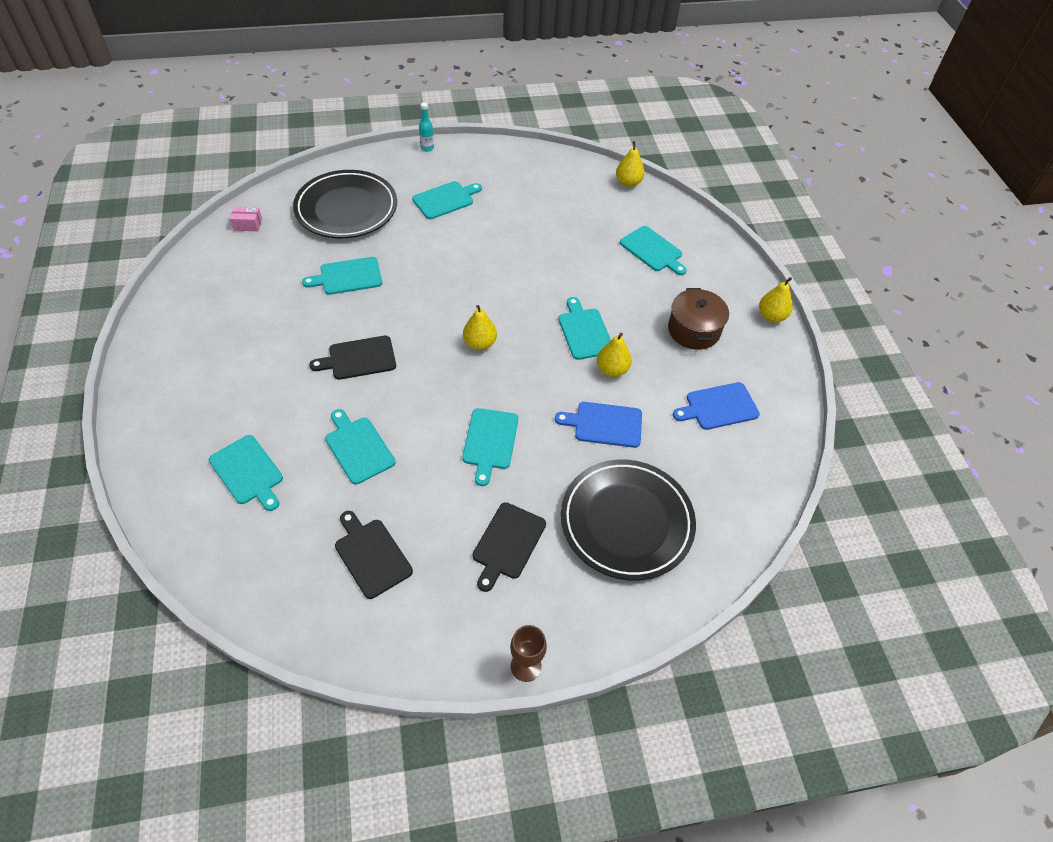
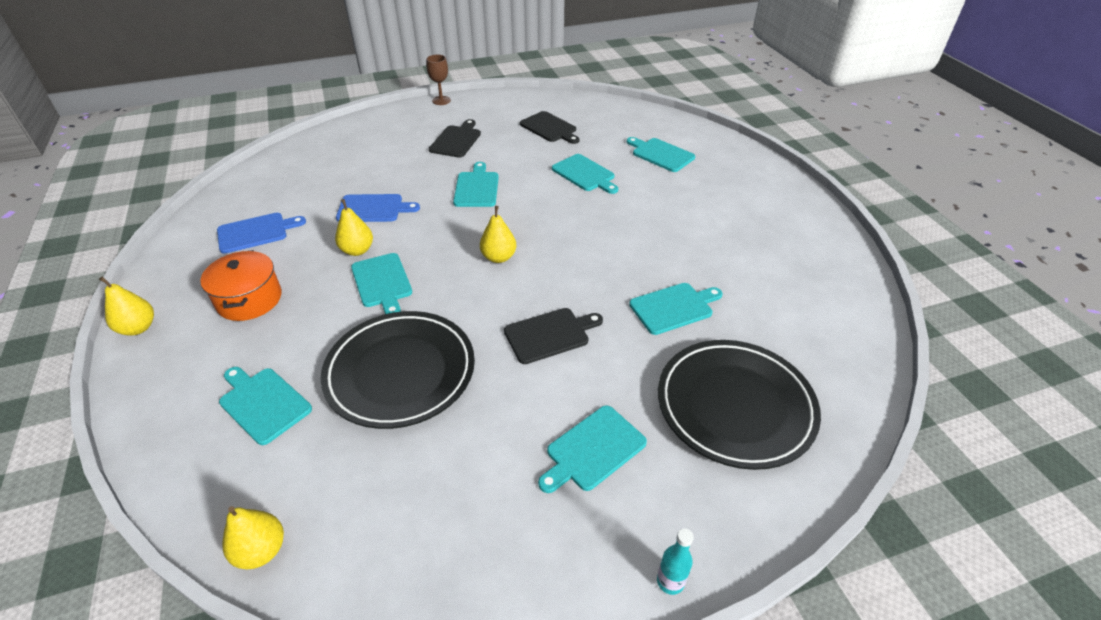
camera: 175 degrees right, 10 degrees down
pink box [230,206,262,231] -> none
black cutting board [310,336,396,380] -> black cutting board moved to [504,308,603,364]
black plate [561,460,696,580] -> black plate moved to [320,311,475,429]
brown pot [668,288,729,350] -> orange pot [200,250,281,321]

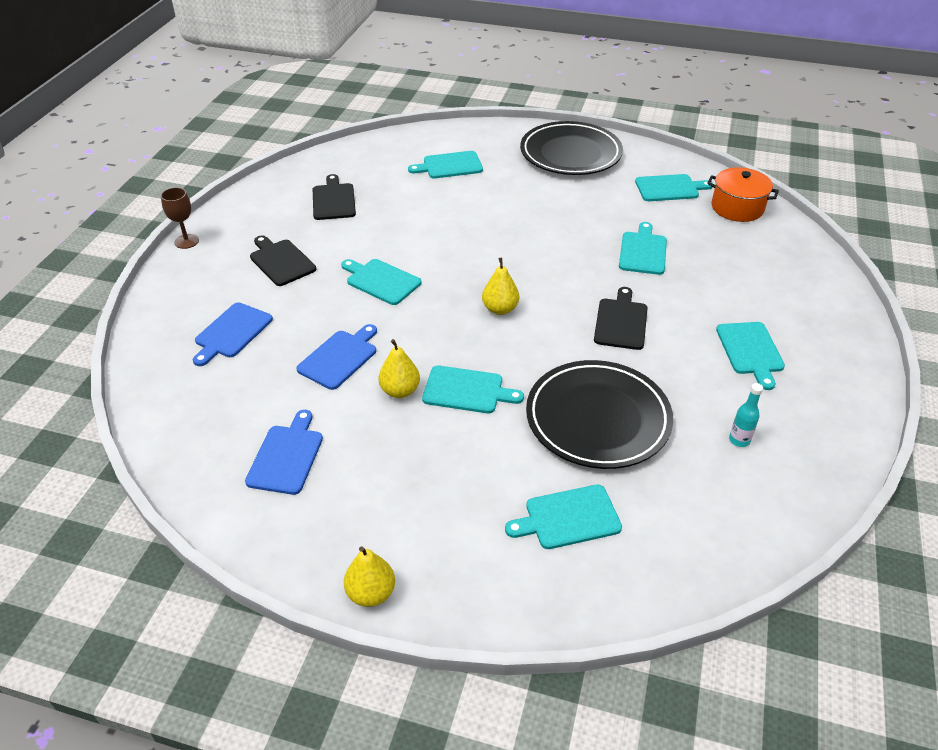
camera: 55 degrees left, 0 degrees up
orange pot [200,250,281,321] -> orange pot moved to [707,167,779,222]
yellow pear [222,506,284,569] -> none
black cutting board [520,111,580,144] -> black cutting board turned 90 degrees counterclockwise [313,174,356,220]
turquoise cutting board [552,154,618,194] -> turquoise cutting board moved to [635,174,713,201]
turquoise bottle [657,528,694,595] -> turquoise bottle moved to [729,383,763,447]
black plate [658,340,821,470] -> black plate moved to [520,121,623,175]
none -> blue cutting board [193,302,273,366]

